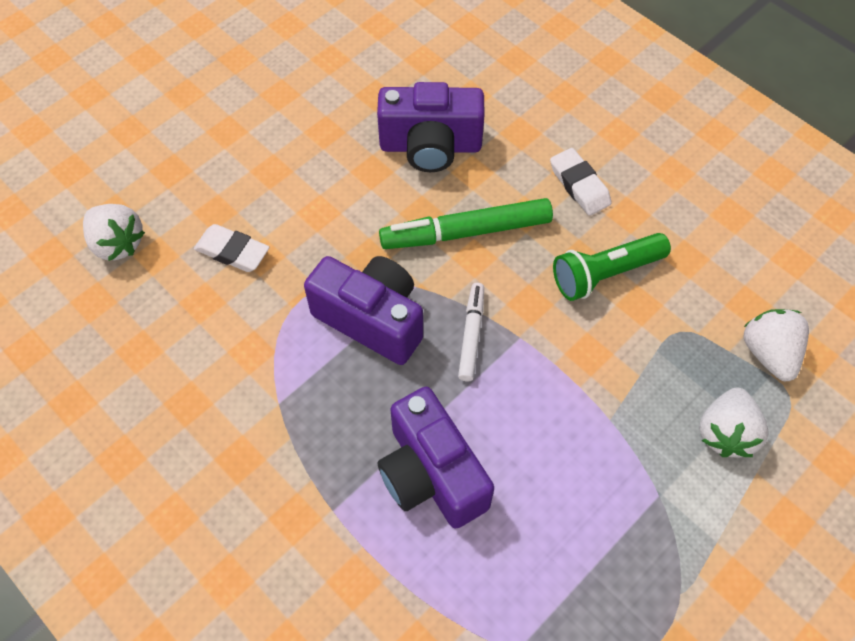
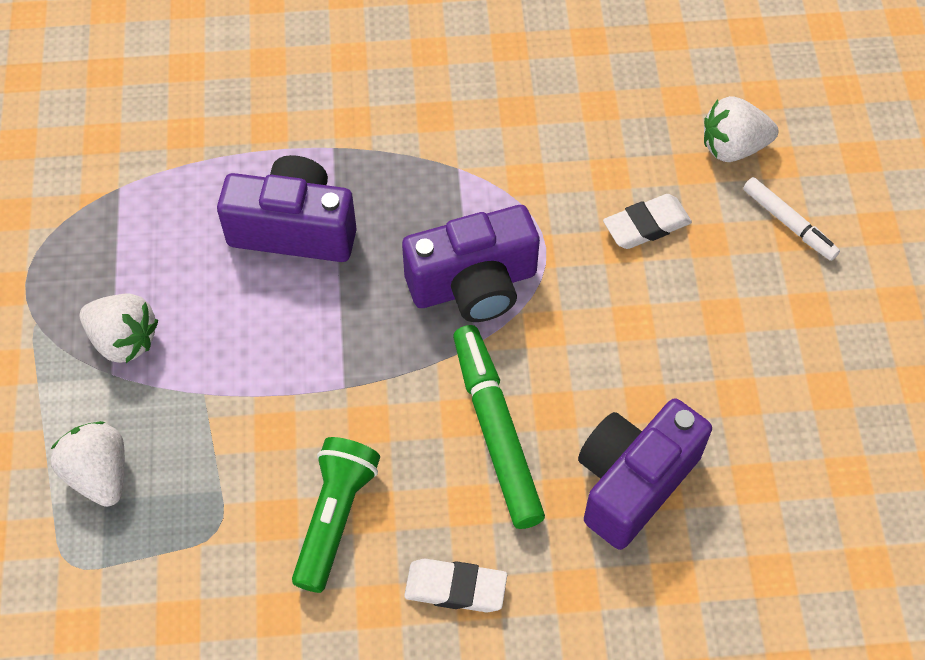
camera: 130 degrees right, 0 degrees up
green marker [379,198,553,249] -> green marker turned 45 degrees counterclockwise [453,325,545,529]
white marker [458,283,484,382] -> white marker moved to [743,177,840,261]
white strawberry [743,309,809,381] -> white strawberry moved to [80,293,158,363]

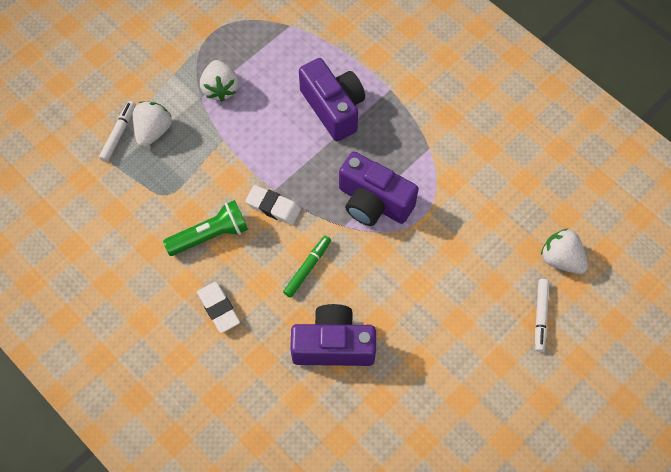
camera: 50 degrees right, 5 degrees up
green marker [453,325,545,529] -> green marker [283,236,331,298], size x0.58
white eraser [603,194,692,249] -> white eraser moved to [245,185,301,225]
none -> white marker [99,101,136,162]

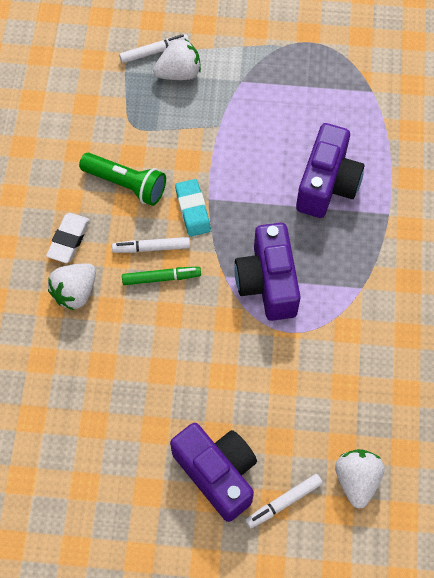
camera: 50 degrees right, 0 degrees up
white strawberry [200,60,239,102] -> white strawberry moved to [48,263,96,310]
white eraser [245,185,301,225] -> turquoise eraser [175,179,211,237]
purple camera [290,304,376,366] -> purple camera moved to [170,423,257,522]
none -> white marker [112,237,190,253]

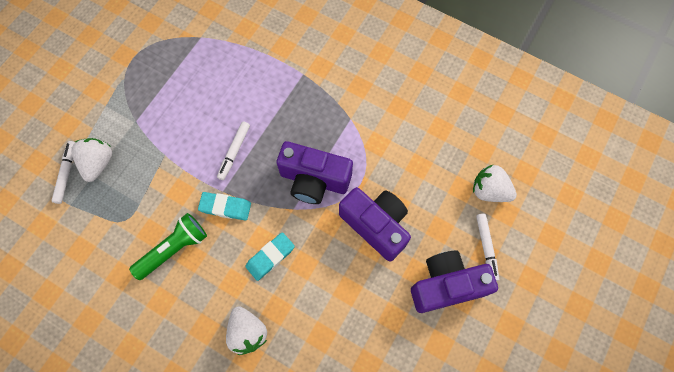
camera: 65 degrees left, 5 degrees up
white eraser [46,213,90,263] -> none
white marker [112,237,190,253] -> white marker moved to [217,121,250,180]
green marker [122,267,201,285] -> turquoise eraser [245,232,295,281]
purple camera [296,123,364,218] -> purple camera moved to [339,187,411,262]

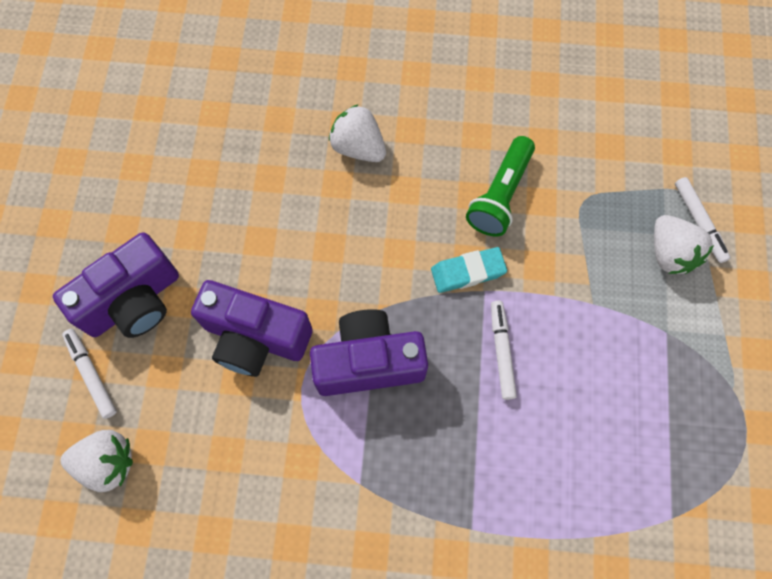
camera: 155 degrees right, 0 degrees up
turquoise eraser [245,232,295,281] -> none

